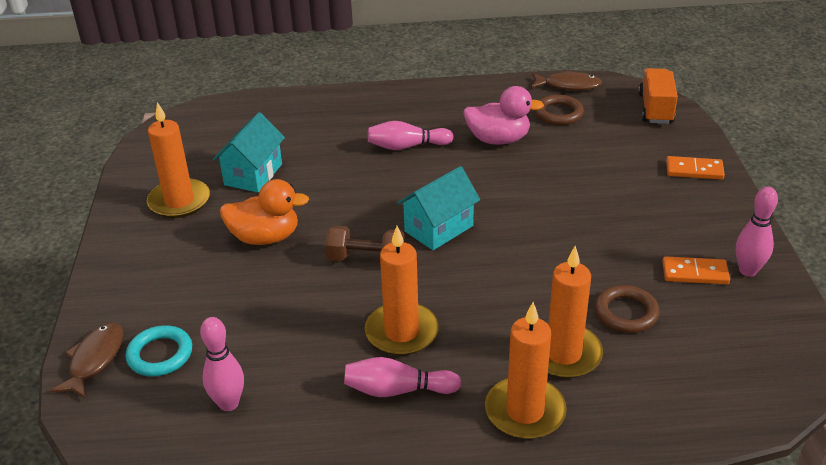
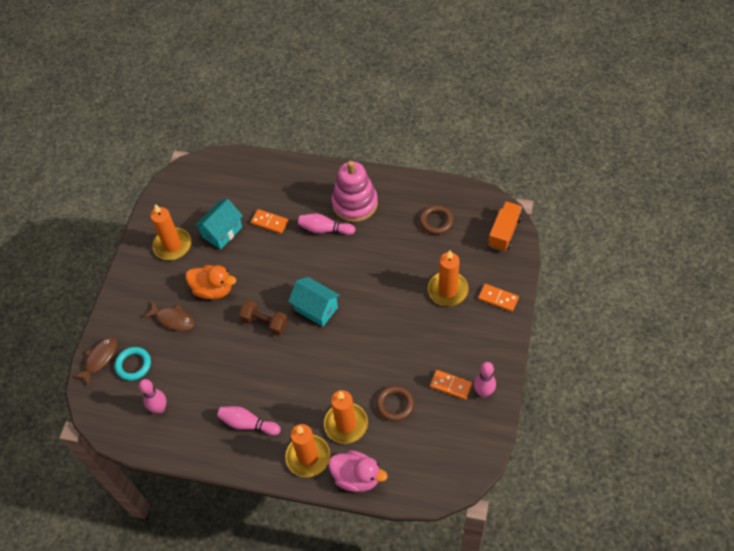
camera: 20 degrees right, 20 degrees up
orange candle [365,226,439,356] -> orange candle moved to [428,250,469,306]
turquoise house [397,166,480,250] -> turquoise house turned 60 degrees clockwise [288,277,340,327]
pink duck [463,86,544,145] -> pink duck moved to [329,450,388,492]
brown fish [531,70,602,90] -> brown fish moved to [143,302,194,331]
none -> orange domino [251,209,289,234]
none -> pink stacking toy [332,161,378,222]

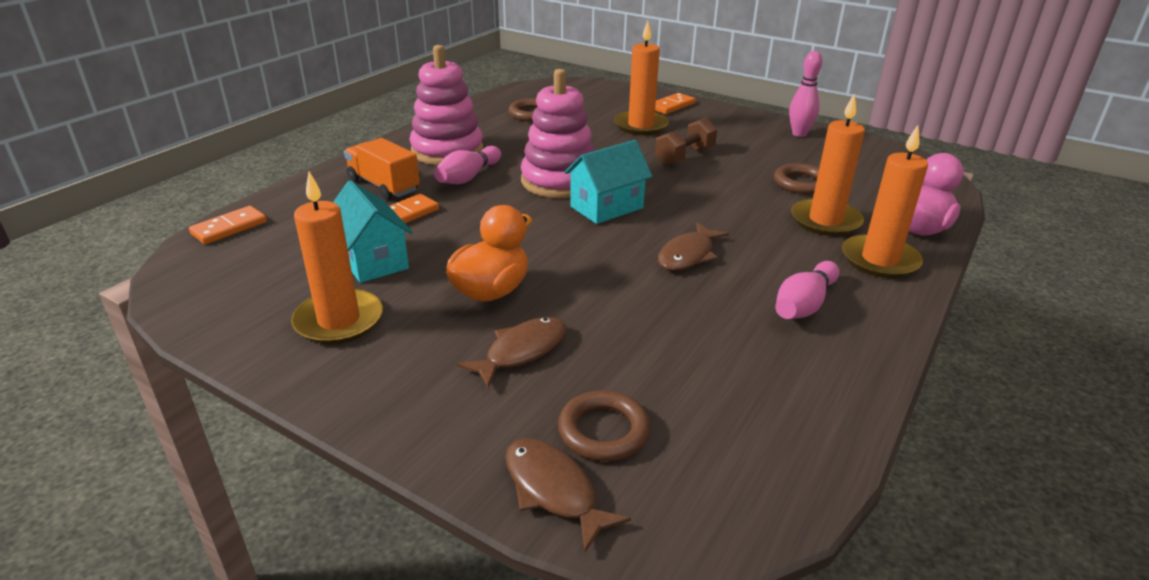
camera: 75 degrees left, 25 degrees down
turquoise ring [114,347,151,381] -> brown ring [558,390,650,461]
pink bowling pin [139,379,166,414] -> none
brown dumbbell [239,300,288,336] -> brown dumbbell moved to [655,118,717,165]
orange domino [430,370,472,400] -> orange domino moved to [189,206,267,244]
orange truck [488,201,522,252] -> orange truck moved to [344,138,420,200]
none -> pink stacking toy [521,69,595,198]
none -> brown fish [658,222,729,271]

